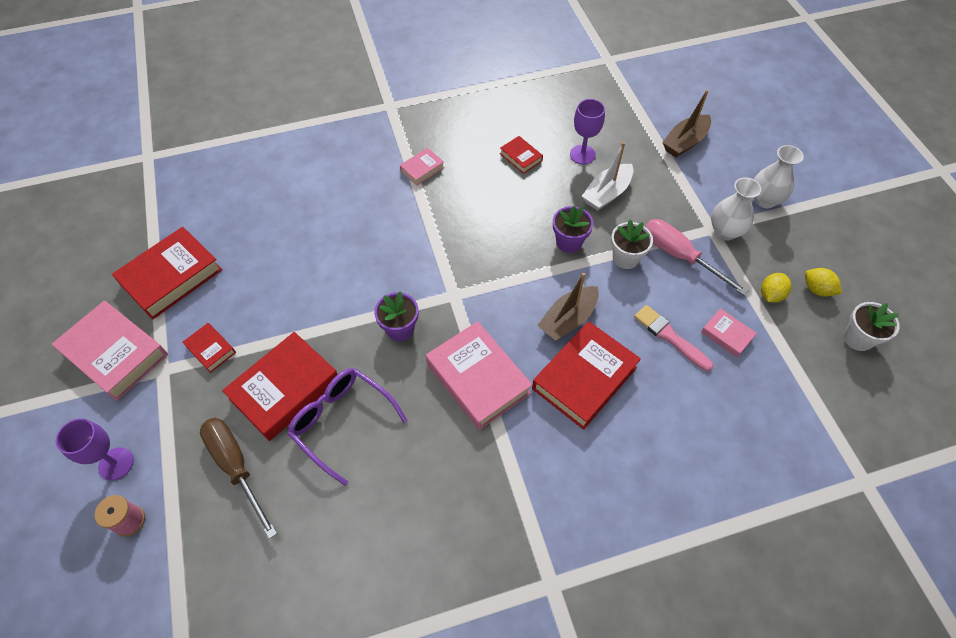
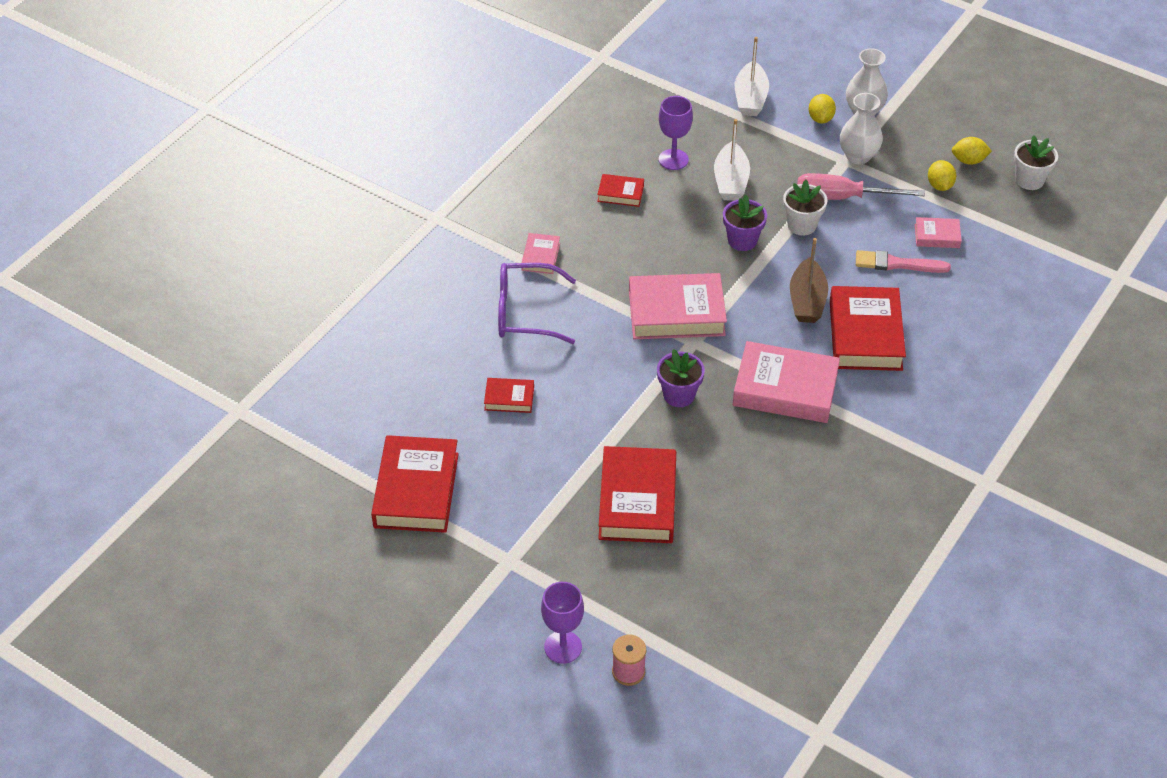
camera: 40 degrees left, 10 degrees down
pink book [51,301,168,401] -> pink book moved to [629,273,727,339]
red book [182,323,236,373] -> red book moved to [484,378,534,413]
brown screwdriver [200,418,277,539] -> none
purple glasses [287,368,407,486] -> purple glasses moved to [498,263,576,344]
brown boat [662,90,711,157] -> white boat [735,37,769,116]
none -> yellow lemon [808,94,836,123]

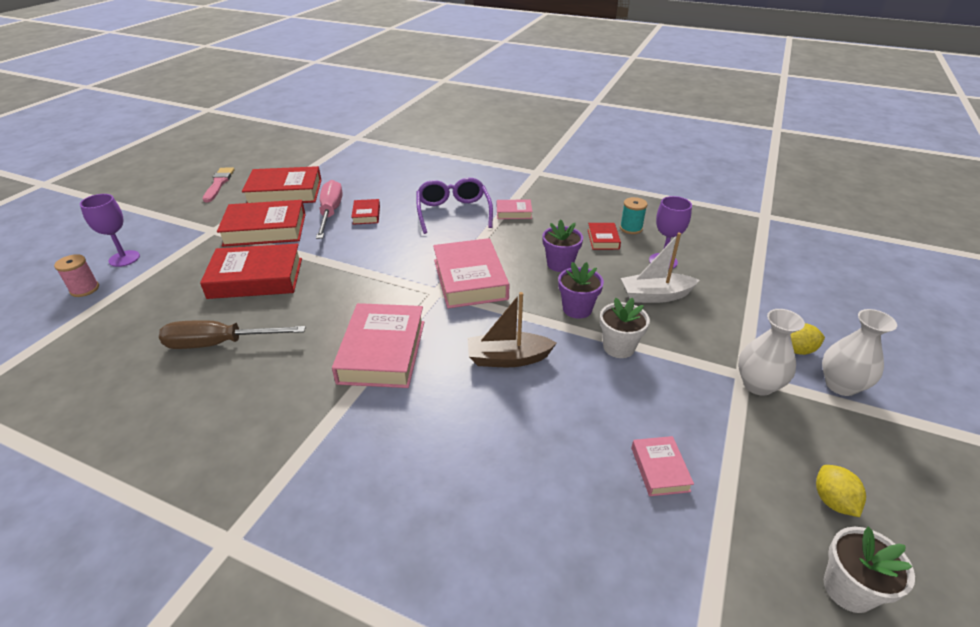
camera: 80 degrees right, 10 degrees down
purple flower pot [657,349,705,407] -> purple flower pot moved to [542,219,583,272]
white boat [735,37,769,116] -> none
pink screwdriver [797,173,925,200] -> pink screwdriver moved to [316,180,343,239]
red book [830,286,906,371] -> red book moved to [217,200,306,247]
pink brush [856,250,951,273] -> pink brush moved to [203,167,235,202]
yellow lemon [928,160,956,191] -> none
none -> brown screwdriver [159,320,306,349]
none -> turquoise spool [620,197,647,234]

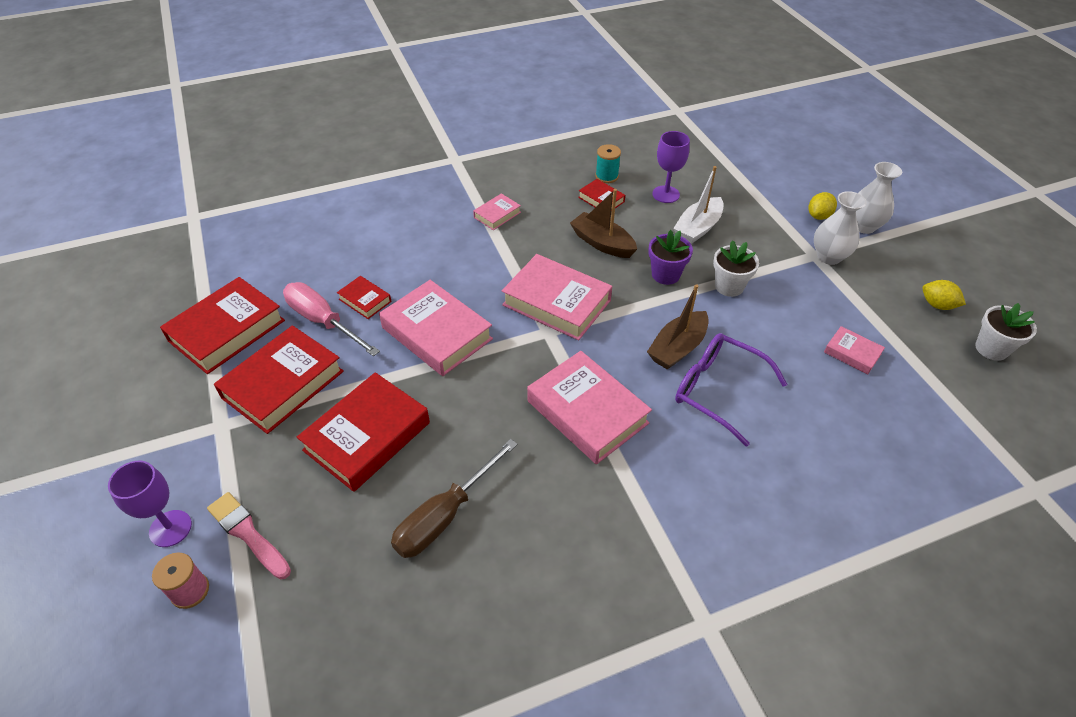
camera: 45 degrees left, 10 degrees up
pink brush [203,167,235,202] -> pink brush moved to [207,492,291,579]
purple glasses [416,178,493,234] -> purple glasses moved to [675,333,787,447]
purple flower pot [542,219,583,272] -> brown boat [570,189,637,258]
none -> pink book [379,280,493,376]

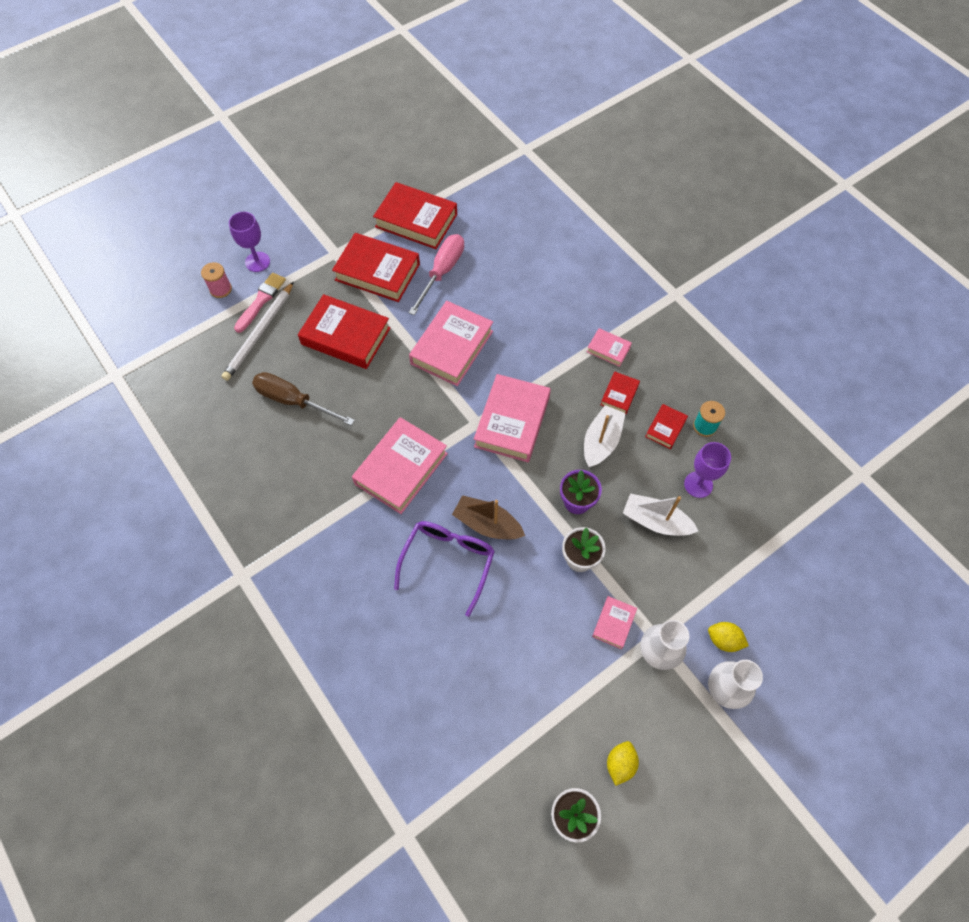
camera: 75 degrees right, 15 degrees up
red book [337,276,391,319] -> red book moved to [600,371,640,415]
brown boat [570,189,637,258] -> white boat [584,405,626,468]
pink book [824,326,885,374] -> pink book moved to [592,596,637,649]
none -> white pencil [222,281,294,381]

